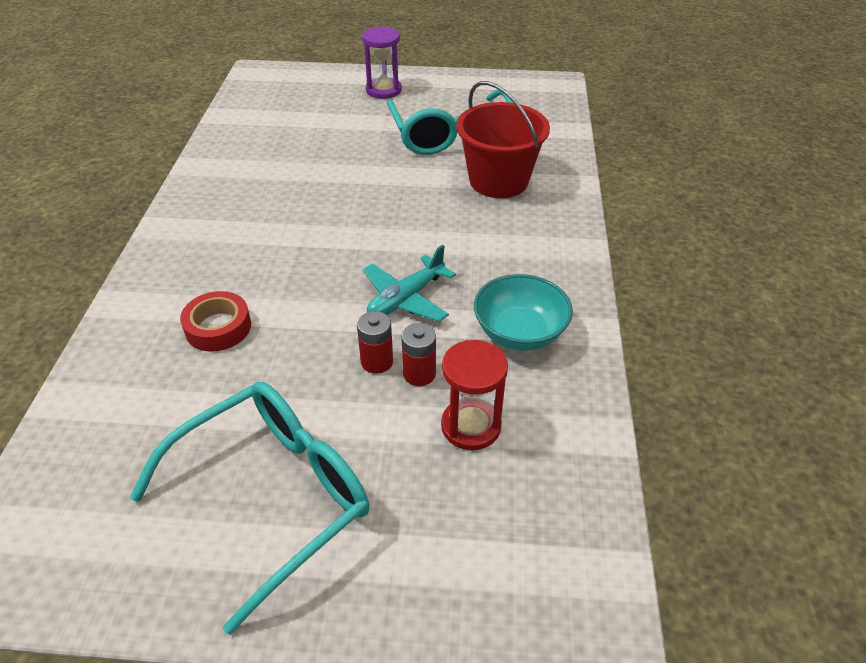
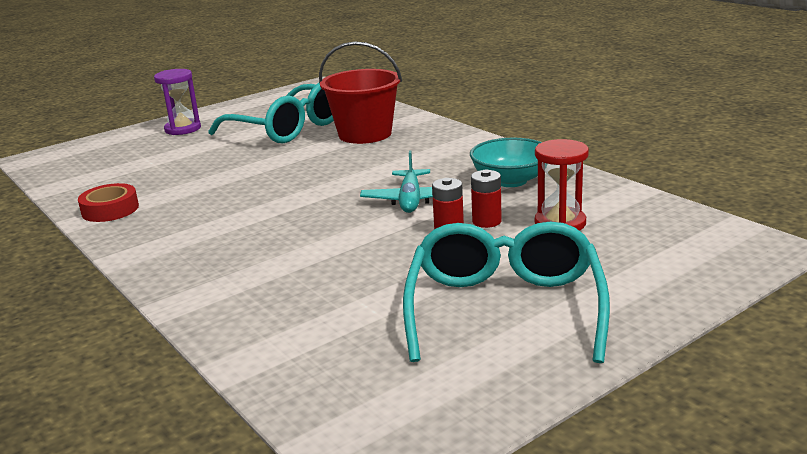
camera: 40 degrees left, 20 degrees down
red tape [180,291,251,352] -> red tape moved to [78,183,139,222]

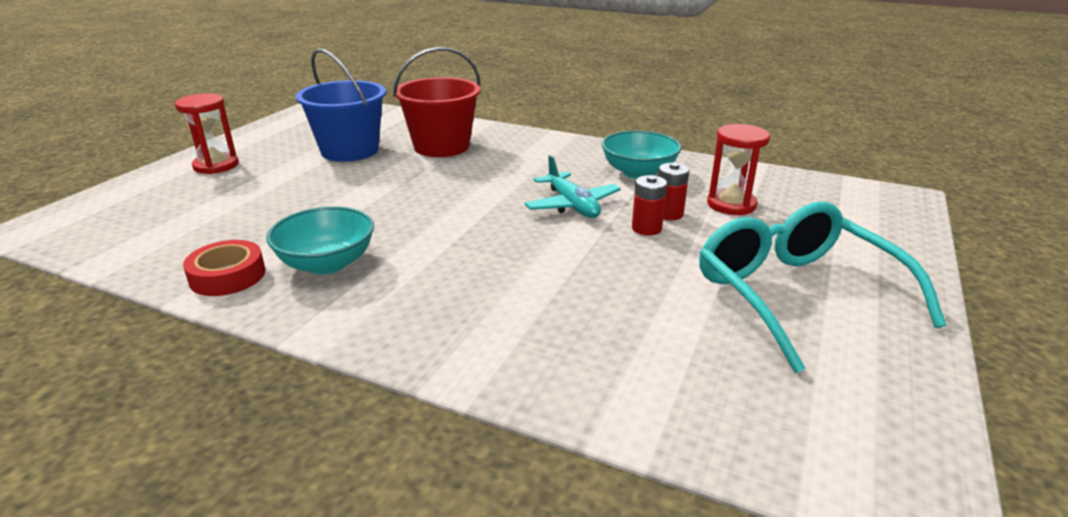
camera: 30 degrees left, 5 degrees up
purple hourglass [154,69,201,135] -> red hourglass [175,93,239,174]
turquoise glasses [209,83,334,143] -> blue bucket [296,49,386,162]
none -> turquoise bowl [266,206,374,274]

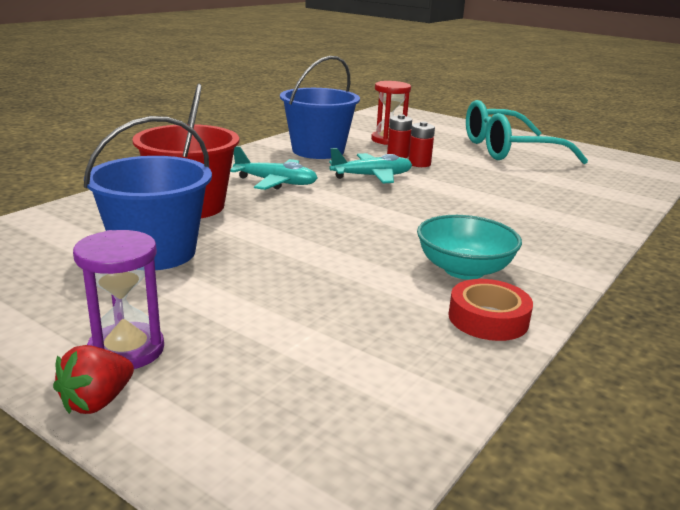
camera: 80 degrees left, 5 degrees down
red hourglass [175,93,239,174] -> purple hourglass [73,230,164,369]
turquoise bowl [601,131,681,179] -> blue bucket [280,56,360,159]
none -> red strawberry [53,345,134,414]
none -> turquoise plane [230,146,317,190]

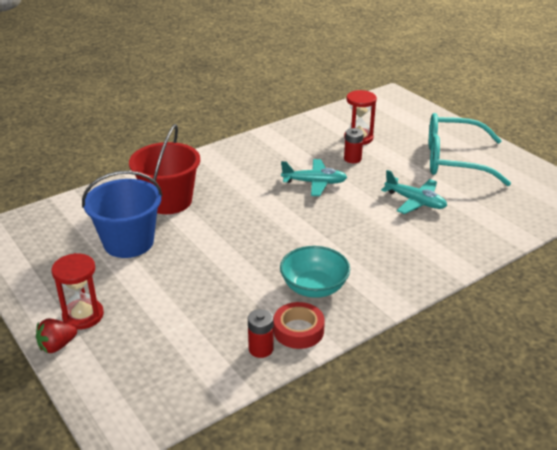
camera: 20 degrees right, 10 degrees up
purple hourglass [73,230,164,369] -> red hourglass [52,253,104,329]
turquoise plane [230,146,317,190] -> turquoise plane moved to [381,170,447,214]
blue bucket [280,56,360,159] -> none
red battery [409,122,435,167] -> red battery moved to [248,309,274,358]

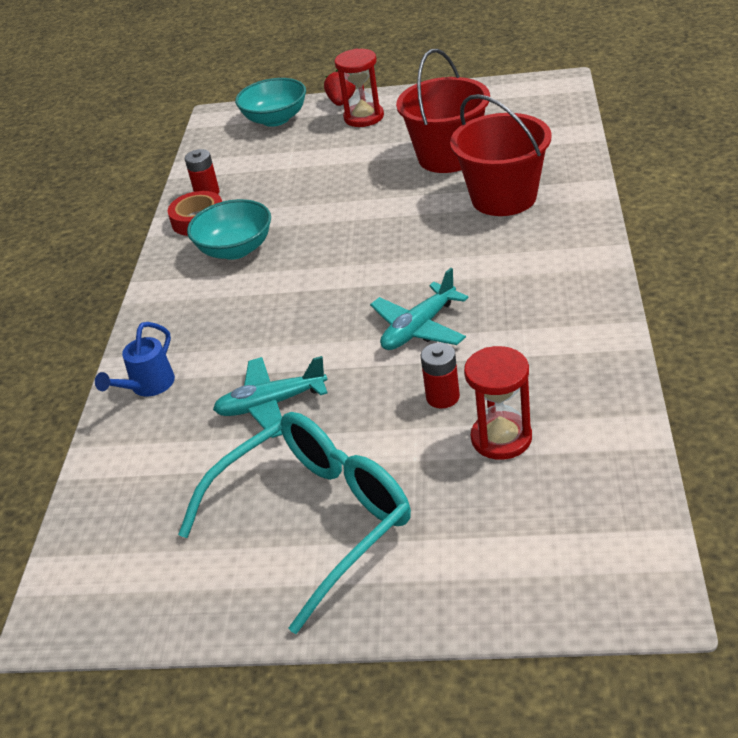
camera: 135 degrees right, 5 degrees up
blue bucket [82,171,163,258] -> red bucket [396,49,490,173]
none -> blue watering can [95,322,175,396]
none -> turquoise bowl [235,78,306,127]

